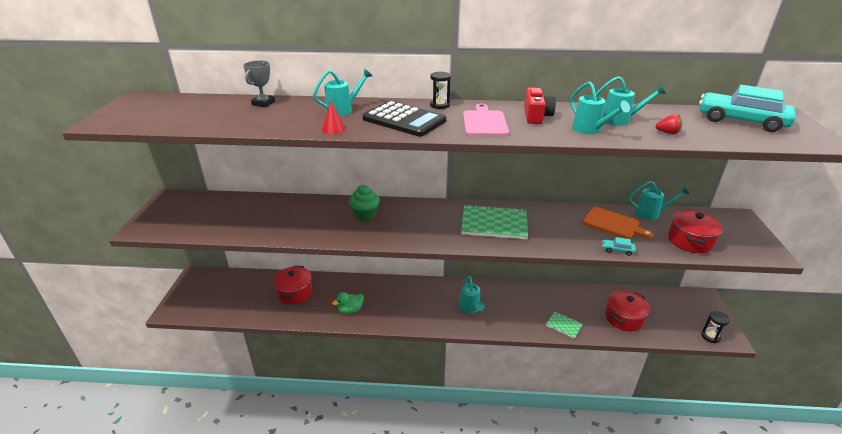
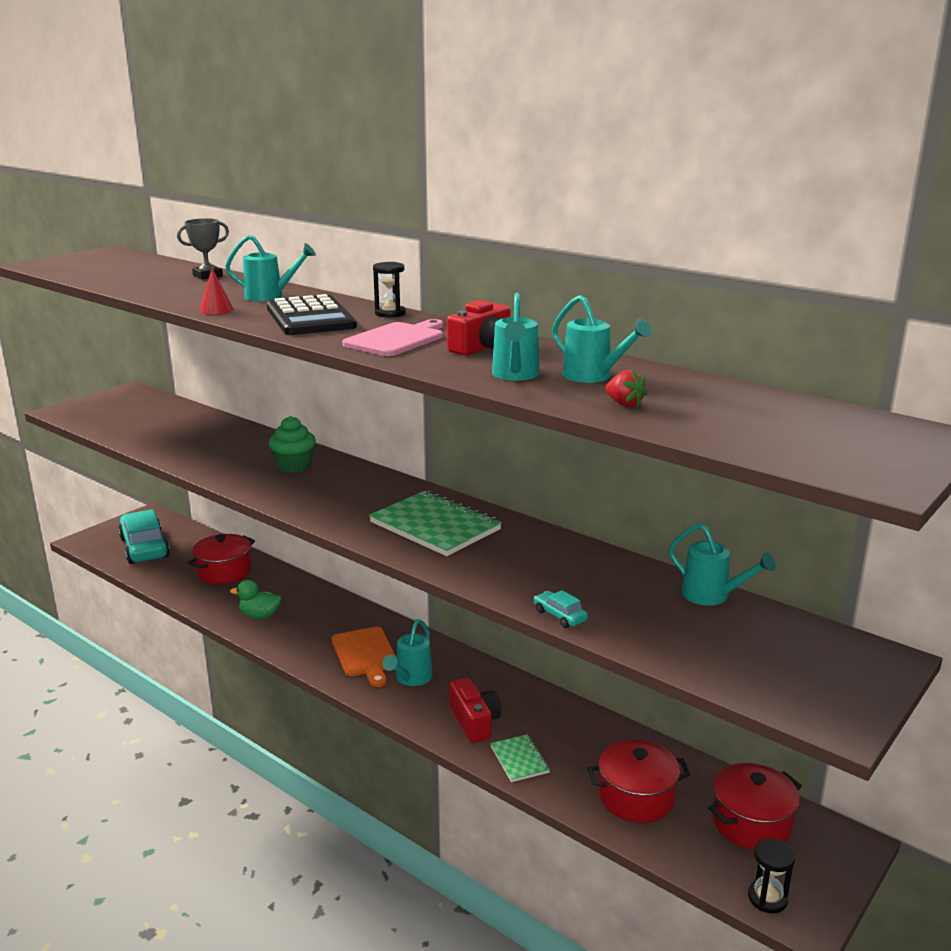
camera: 35 degrees right, 10 degrees down
orange cutting board [582,207,653,239] -> orange cutting board moved to [332,627,397,687]
red pot [668,210,723,253] -> red pot moved to [708,763,802,850]
turquoise car [699,85,796,132] -> turquoise car moved to [118,509,170,564]
none -> red camera [449,678,501,743]

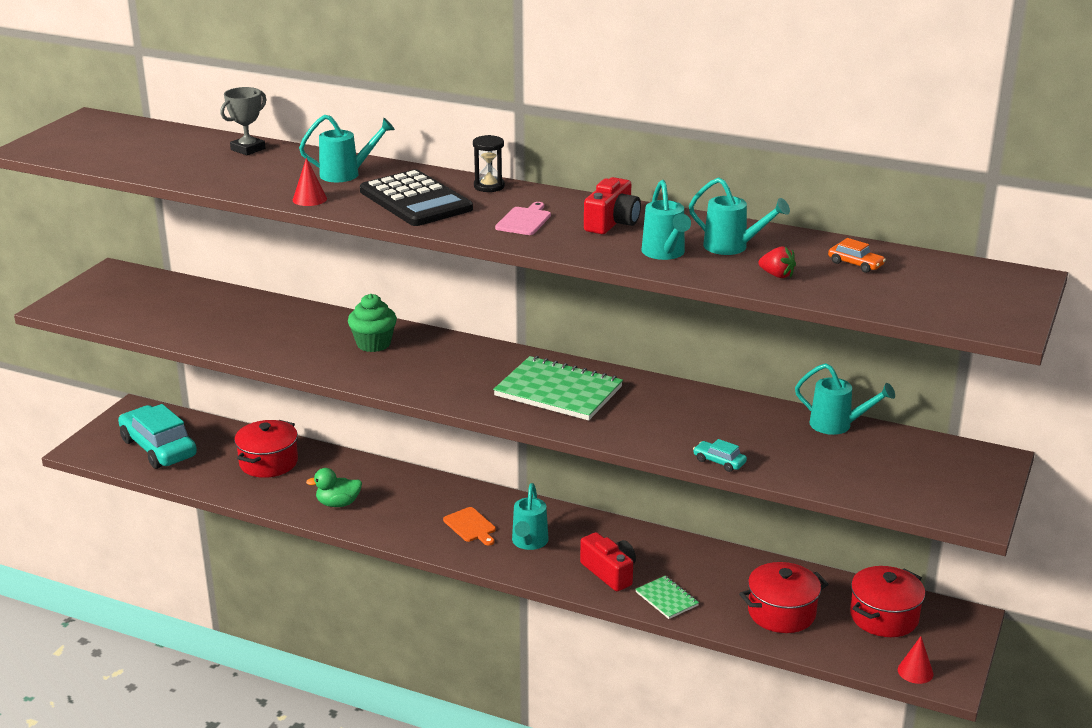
camera: 15 degrees left, 5 degrees up
orange cutting board [332,627,397,687] -> orange cutting board [443,507,496,546], size x0.65
pink cutting board [342,319,443,356] -> pink cutting board [495,202,551,235], size x0.65
black hourglass [748,839,795,913] -> red cone [898,636,934,684]
none -> orange car [828,238,886,273]

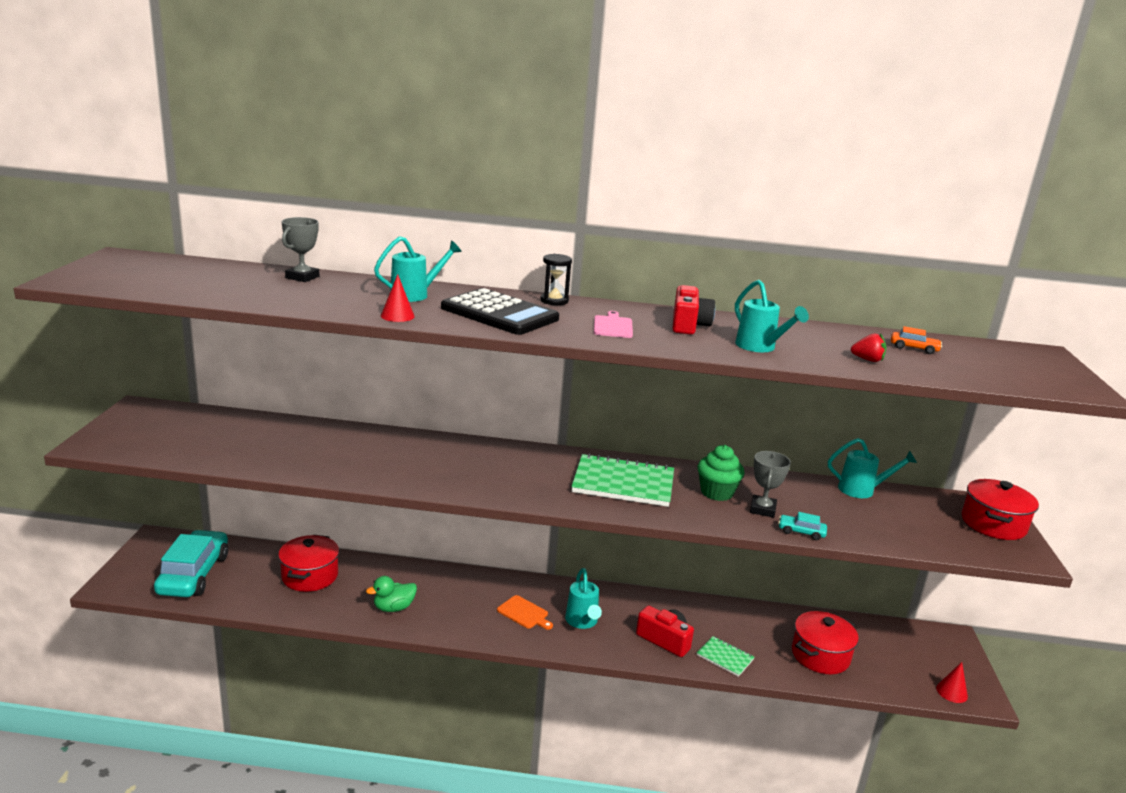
camera: 20 degrees left, 5 degrees down
turquoise car [118,404,197,469] -> turquoise car turned 60 degrees clockwise [154,530,228,597]
green cupcake [348,294,397,352] -> green cupcake moved to [698,445,745,501]
turquoise watering can [689,177,790,255] -> none
red pot [850,566,925,637] -> red pot moved to [962,479,1039,540]
none -> grey trophy [750,451,791,518]

